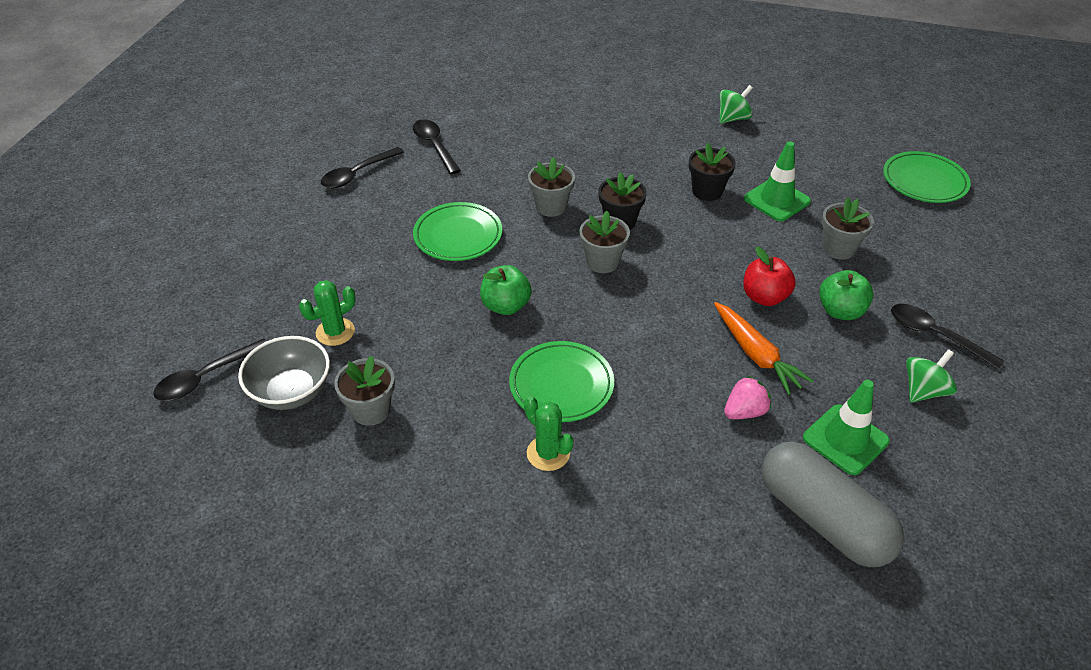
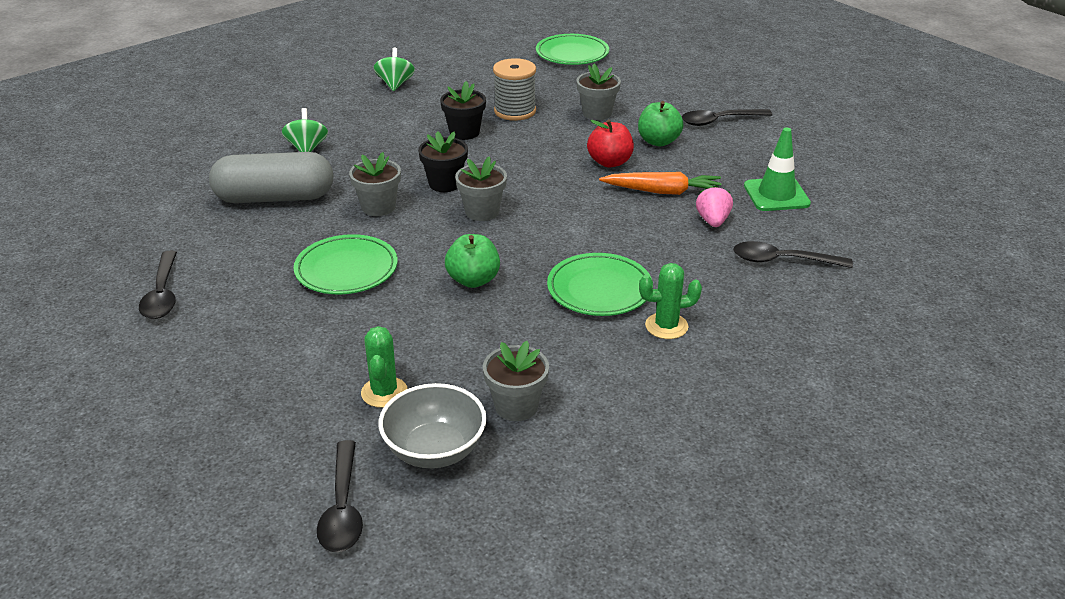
camera: 55 degrees left, 10 degrees down
black spoon [413,119,461,175] -> black spoon moved to [733,241,853,268]
green traffic cone [744,141,811,221] -> grey spool [493,58,536,121]
grey capsule [762,442,904,567] -> grey capsule moved to [209,152,333,203]
green spinning top [906,349,957,402] -> green spinning top moved to [282,108,328,152]

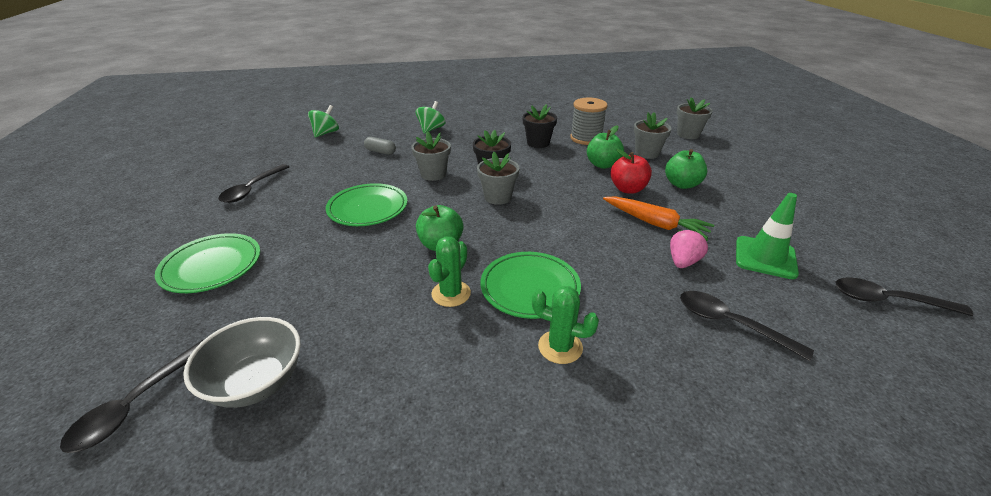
camera: 30 degrees right, 0 degrees up
grey capsule [209,152,333,203] -> grey capsule [364,137,396,155], size x0.42
green cactus [361,326,407,408] -> green cactus moved to [428,237,471,307]
green spinning top [374,47,415,91] -> green spinning top moved to [308,105,339,137]
grey flower pot [483,341,549,421] -> grey flower pot moved to [677,97,713,139]
green plate [536,34,609,65] -> green plate moved to [155,233,260,293]
black spoon [682,109,772,126] -> black spoon moved to [836,277,973,316]
none -> green apple [587,125,624,169]

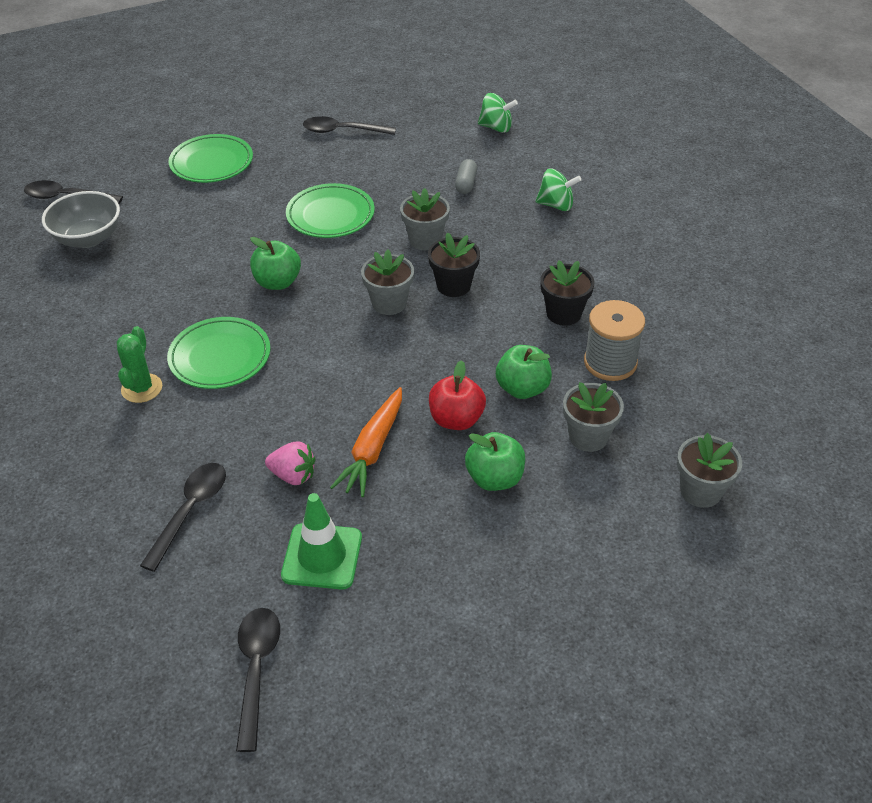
camera: 75 degrees right, 10 degrees up
green cactus [428,237,471,307] -> none

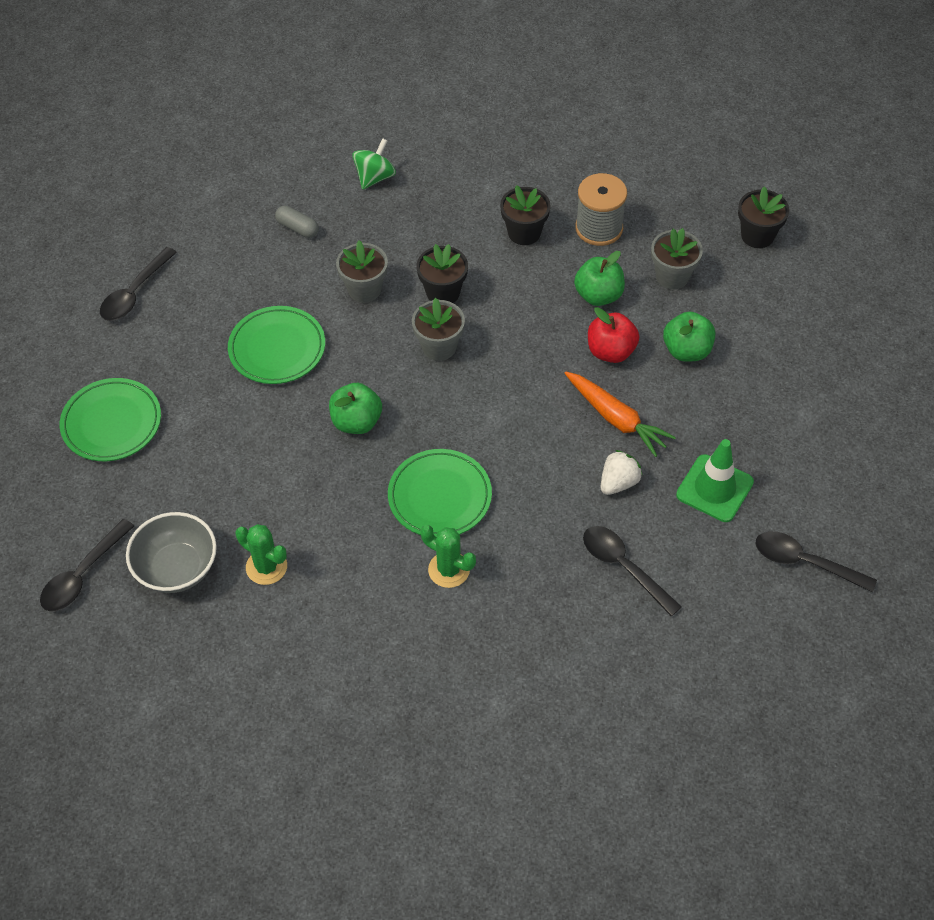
camera: 65 degrees left, 10 degrees up
pink strawberry [265,442,316,485] -> white strawberry [601,450,643,495]
green spinning top [478,93,518,133] -> none
grey flower pot [677,433,742,508] -> black flower pot [738,186,789,248]
none -> green cactus [236,524,287,585]

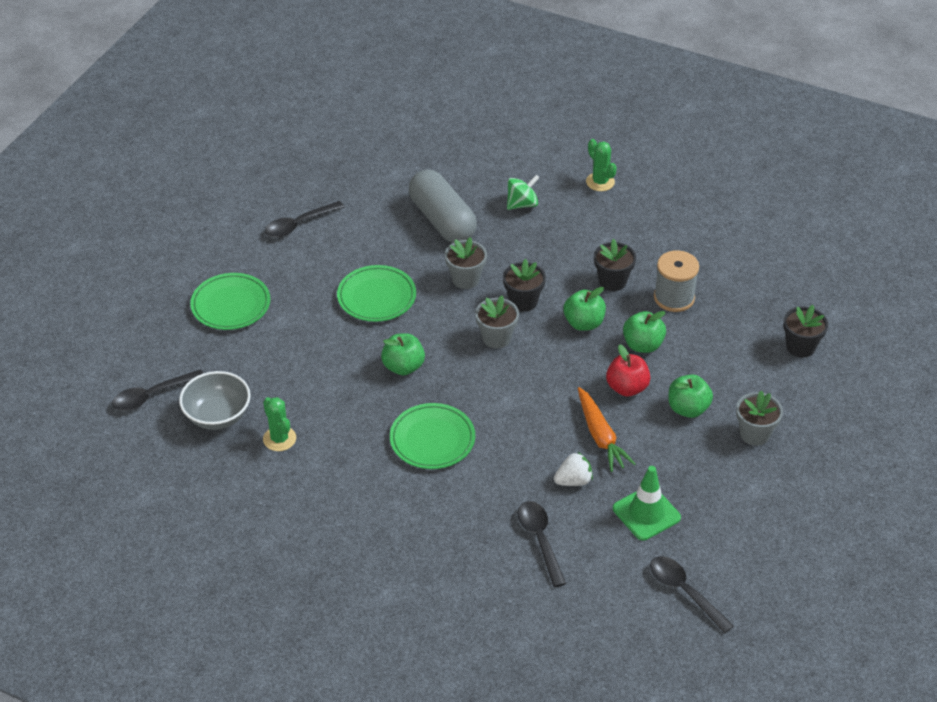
camera: 25 degrees right, 10 degrees down
grey capsule [275,206,319,238] -> grey capsule [409,170,477,243], size x2.41
green cactus [421,525,476,588] -> green cactus moved to [586,139,617,191]
grey flower pot [651,228,703,289] -> grey flower pot moved to [736,391,783,446]
none -> green apple [563,287,606,331]

